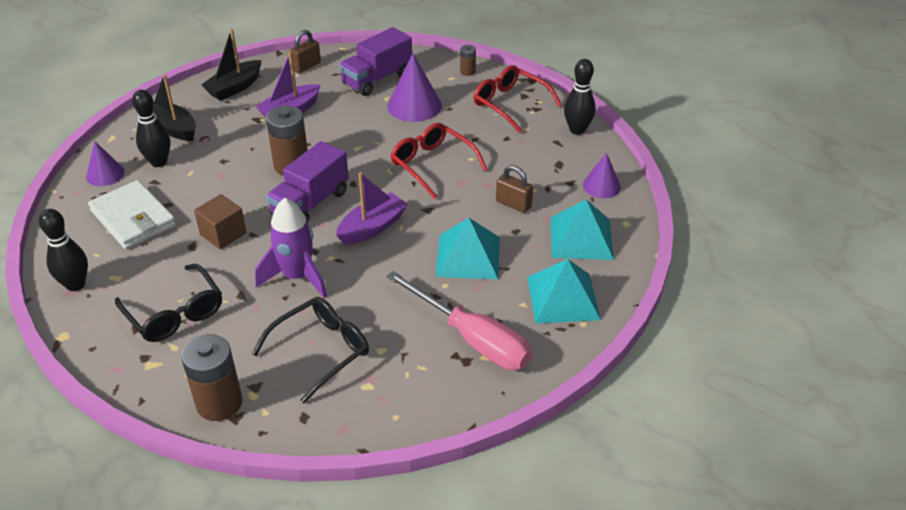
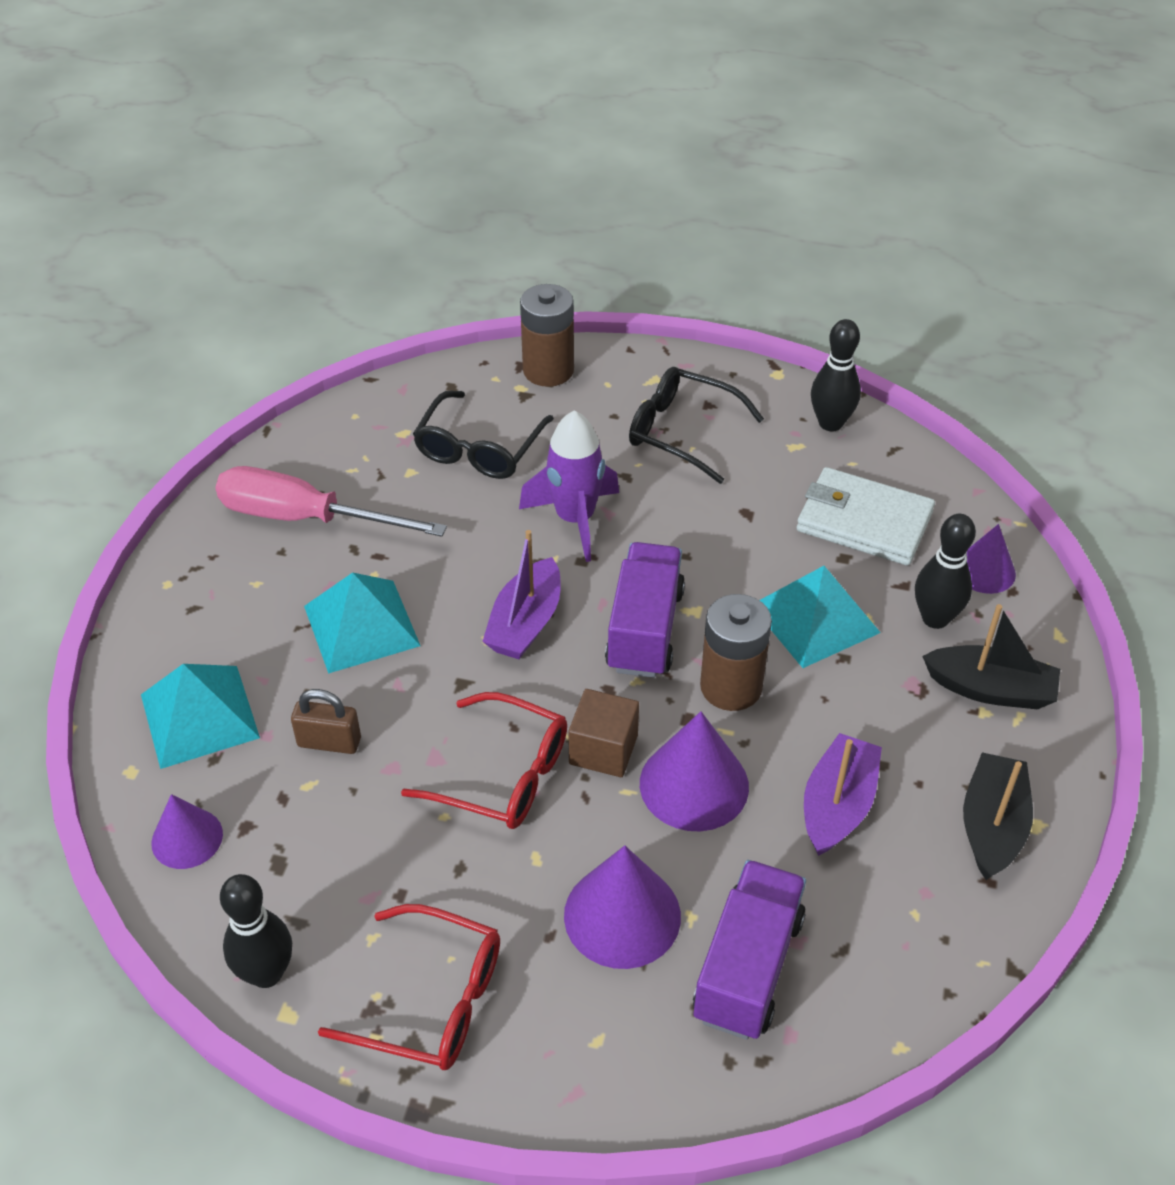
camera: 155 degrees right, 5 degrees up
brown cube [194,194,247,249] -> brown cube moved to [568,689,639,777]
brown padlock [290,30,321,73] -> none
brown battery [460,45,476,76] -> none
turquoise pyramid [527,259,601,323] -> turquoise pyramid moved to [759,566,881,668]
none -> purple cone [640,711,749,831]

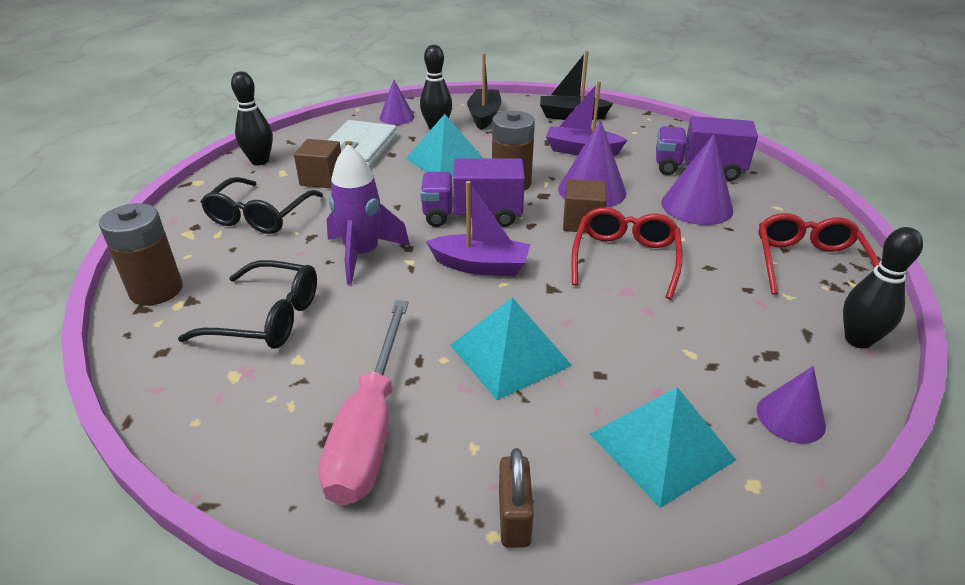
camera: 100 degrees left, 10 degrees down
brown padlock [291,689,361,754] -> brown padlock moved to [499,448,534,547]
none -> brown cube [294,139,341,188]

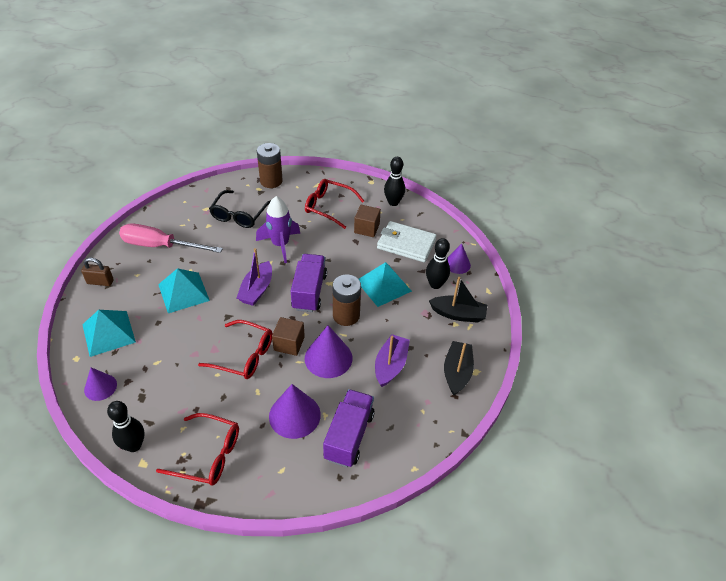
camera: 95 degrees right, 10 degrees up
black glasses [201,177,323,234] -> red glasses [305,179,364,229]

